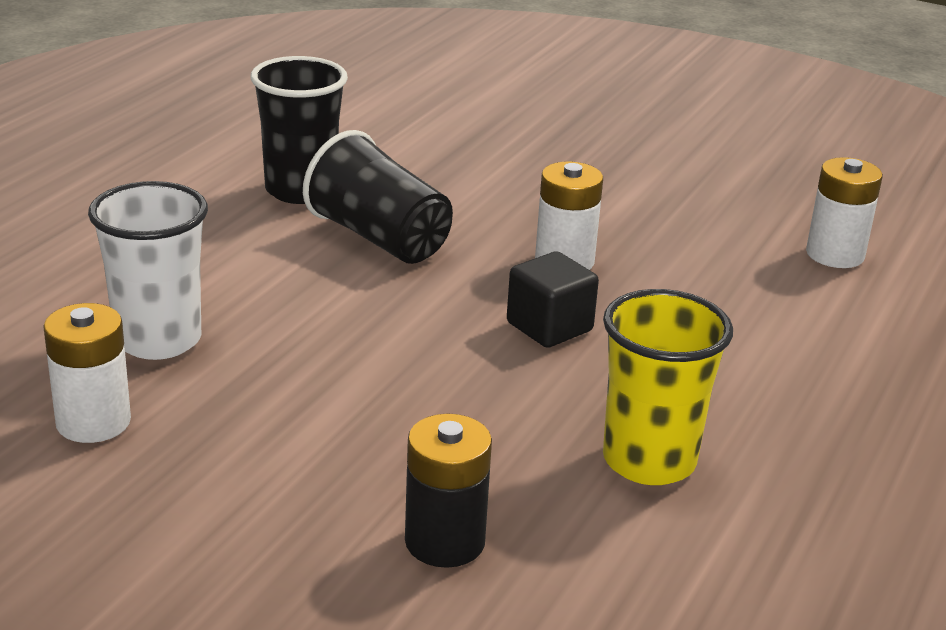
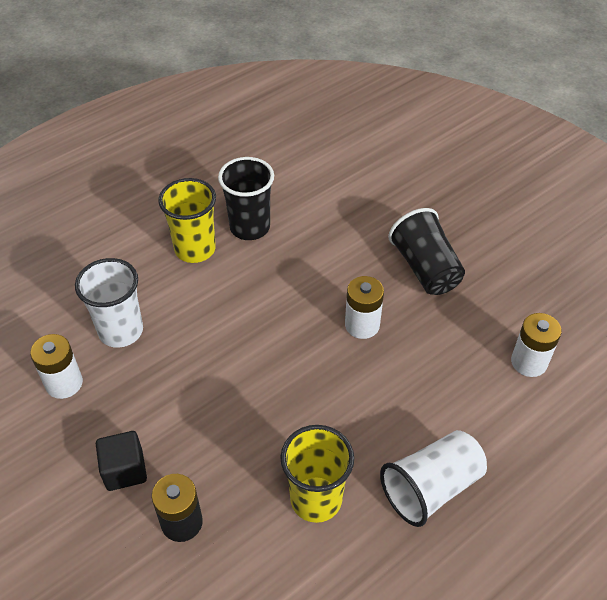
camera: 25 degrees right, 20 degrees up
black cup [303,130,453,264] -> black cup moved to [388,208,465,295]
black cube [507,251,599,348] -> black cube moved to [96,431,147,491]
none -> yellow cup [158,178,216,263]
none -> white cup [380,430,487,527]

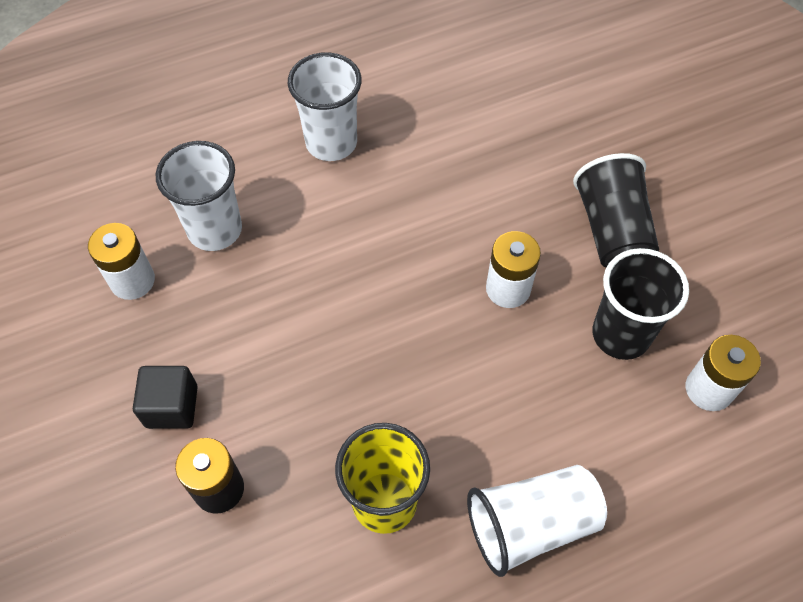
camera: 15 degrees right, 10 degrees up
yellow cup [158,178,216,263] -> white cup [288,52,362,161]
black cup [218,157,274,240] -> black cup moved to [592,248,689,360]

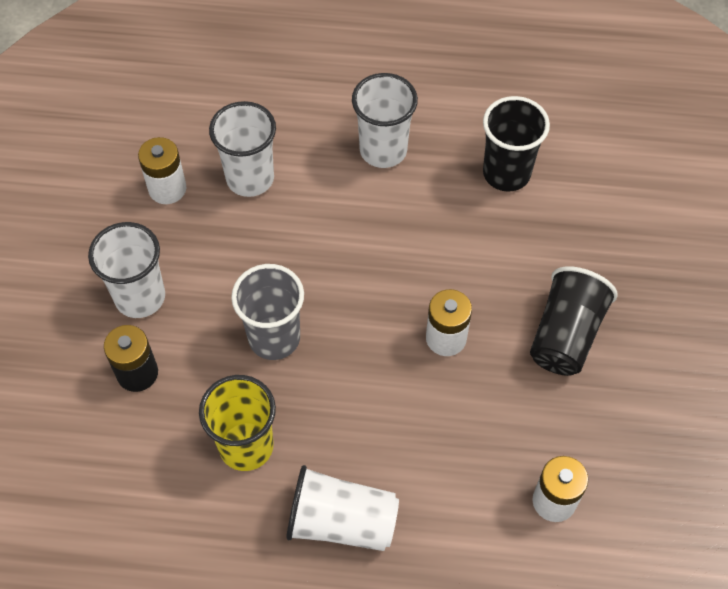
camera: 30 degrees right, 0 degrees up
black cube [133,366,198,429] -> white cup [88,222,165,318]
black cup [592,248,689,360] -> black cup moved to [483,96,550,192]
none -> grey cup [231,264,304,360]

